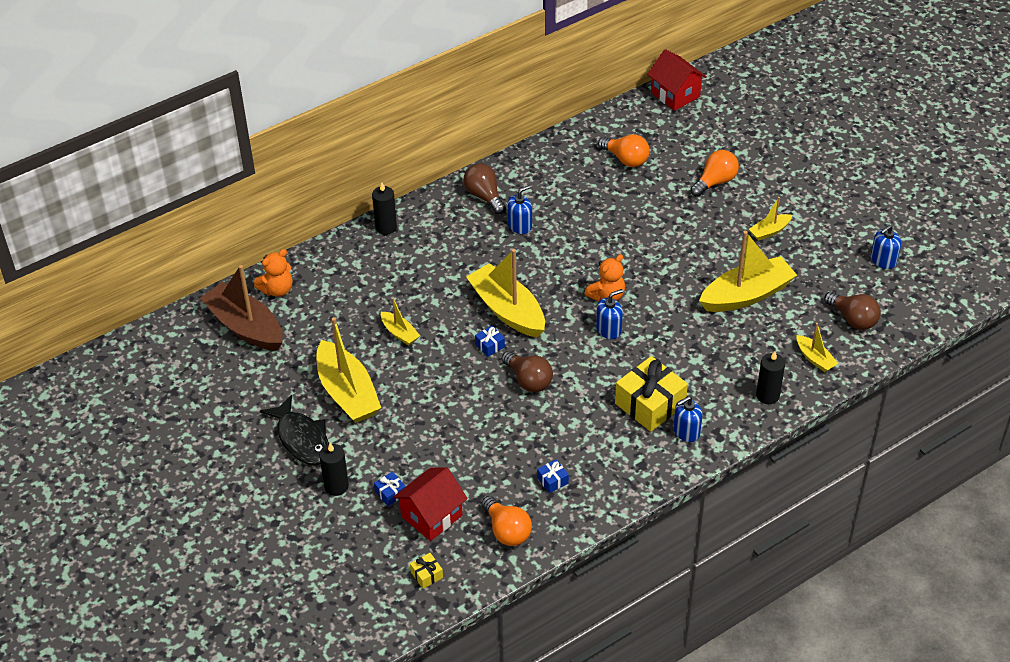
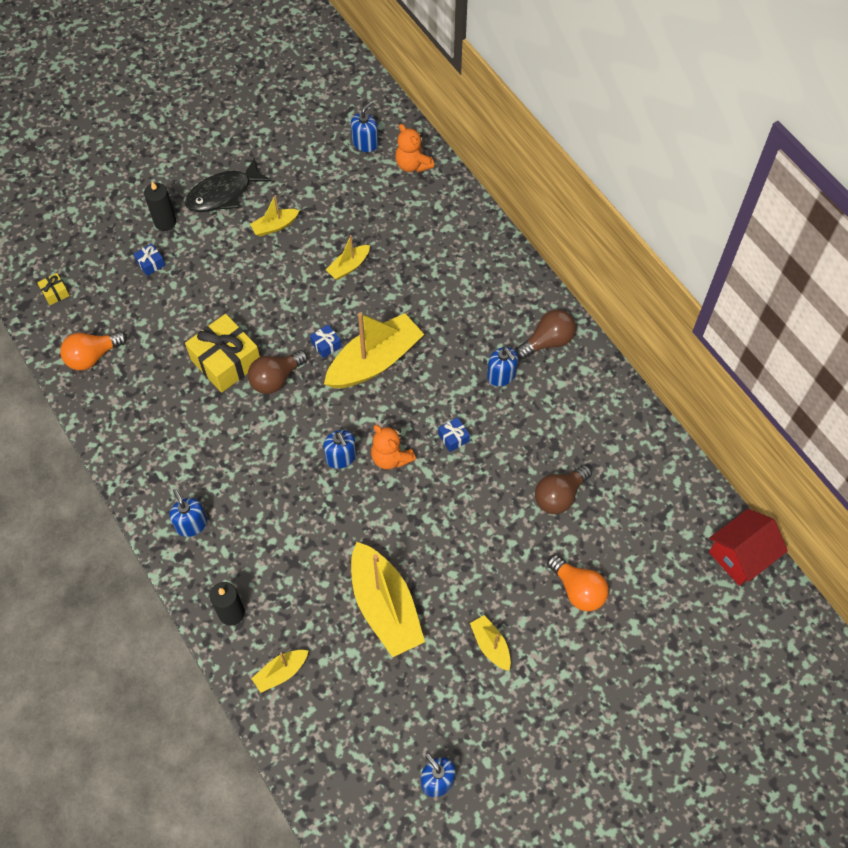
camera: 90 degrees right, 15 degrees up
brown boat [200,265,283,351] -> blue soap dispenser [351,101,378,152]
yellow boat [316,317,381,423] -> yellow boat [250,195,300,237], size x0.49
black candle [372,183,397,235] -> none
red house [393,467,468,541] -> none
blue gift [537,459,569,493] -> blue gift moved to [438,417,470,452]
orange light bulb [598,134,649,167] -> none
yellow gift [615,356,688,432] -> yellow gift moved to [185,314,260,393]
brown light bulb [824,292,881,330] -> brown light bulb moved to [535,465,592,514]

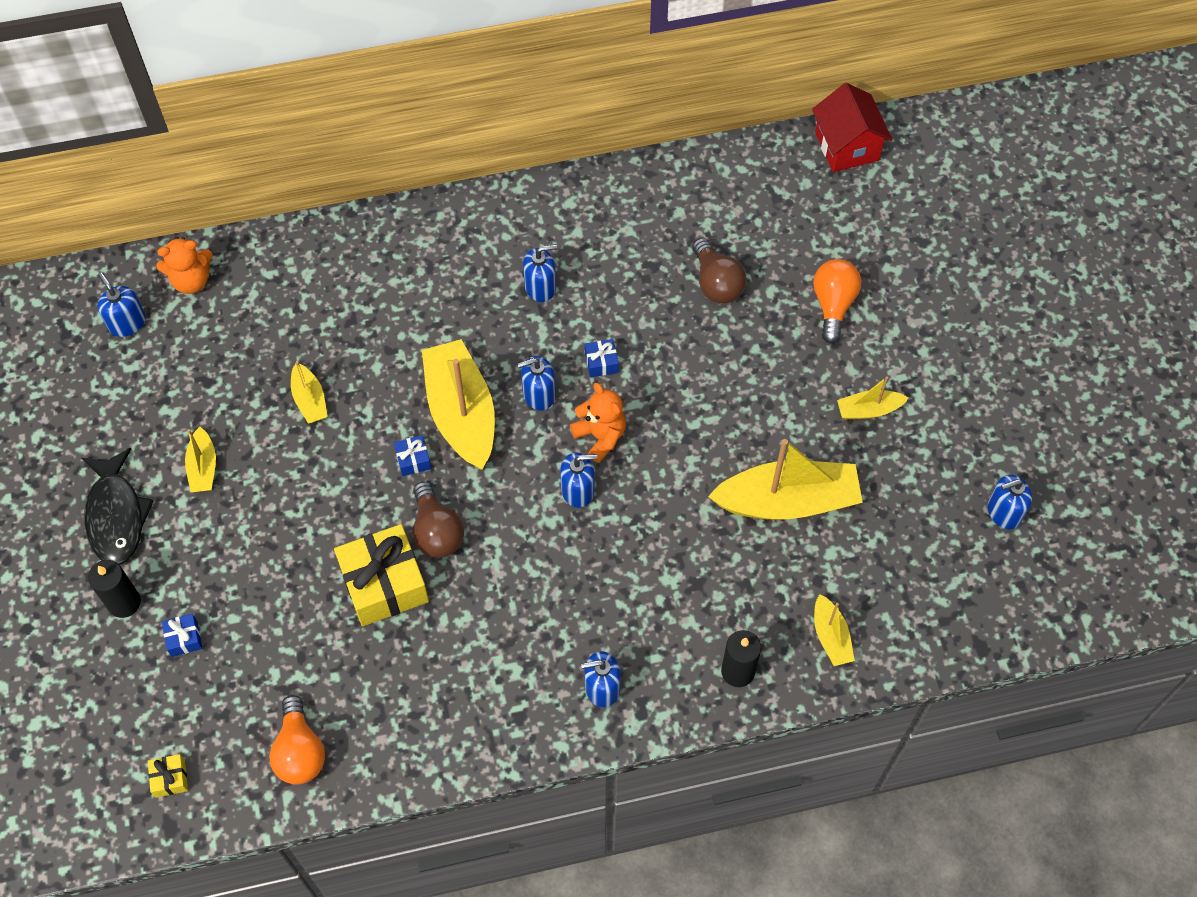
camera: 70 degrees left, 0 degrees up
orange teddy bear [371,425,416,470] -> orange teddy bear turned 105 degrees counterclockwise [570,383,626,463]
brown light bulb [516,310,576,359] -> none
orange light bulb [547,555,609,611] -> orange light bulb turned 60 degrees counterclockwise [813,259,861,344]
none -> blue soap dispenser [517,356,556,411]

